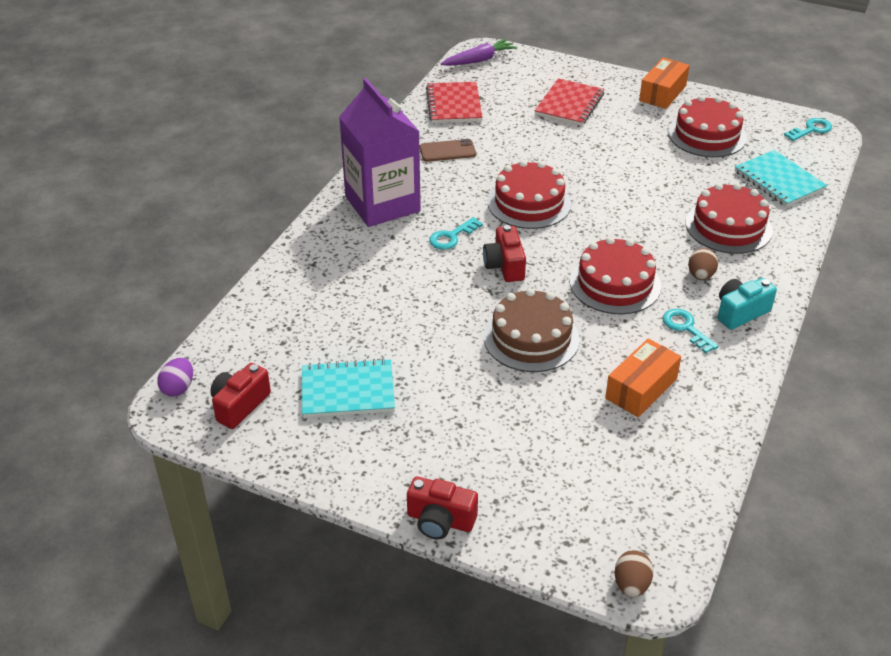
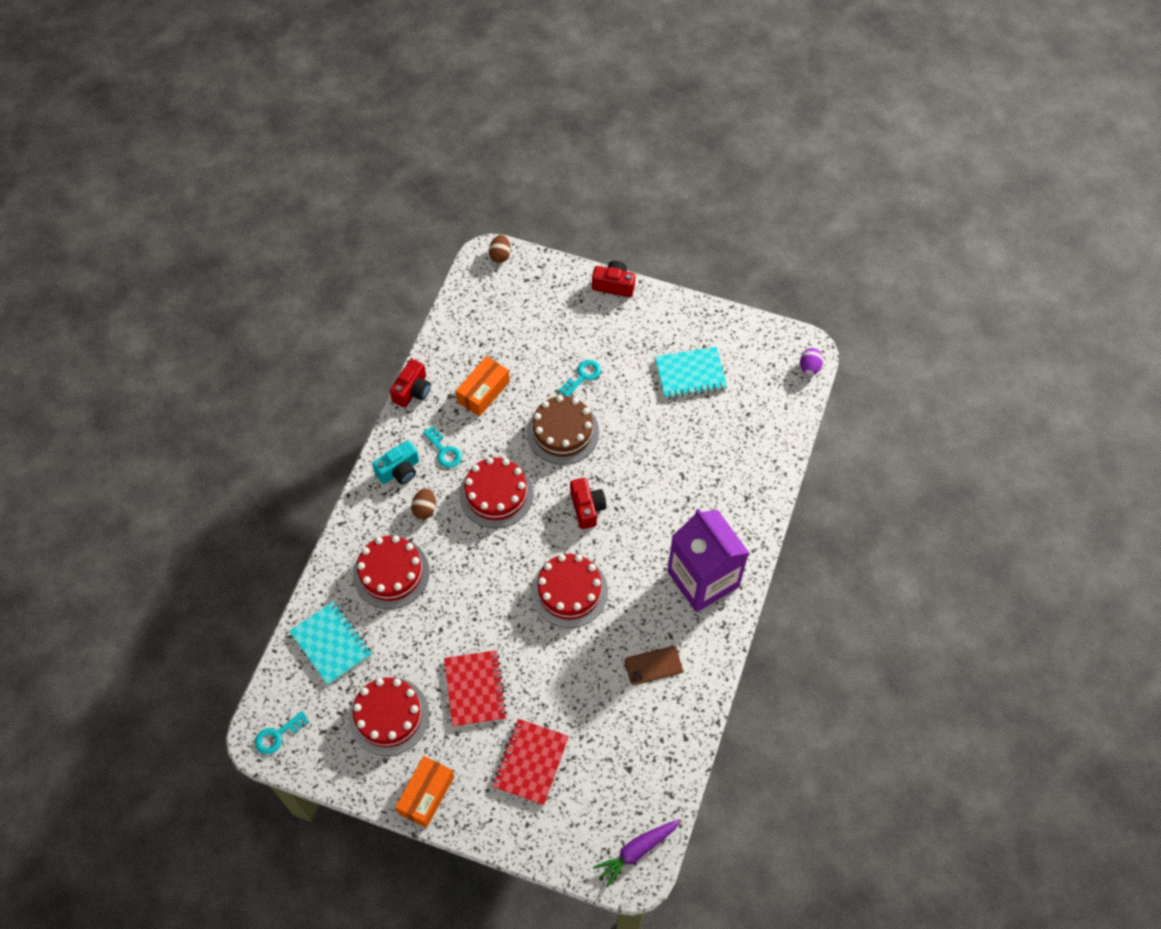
camera: 175 degrees right, 20 degrees up
red camera [210,363,271,429] -> red camera moved to [390,359,431,408]
red notebook [426,82,483,123] -> red notebook moved to [444,650,507,727]
turquoise key [429,217,483,250] -> turquoise key moved to [559,360,601,396]

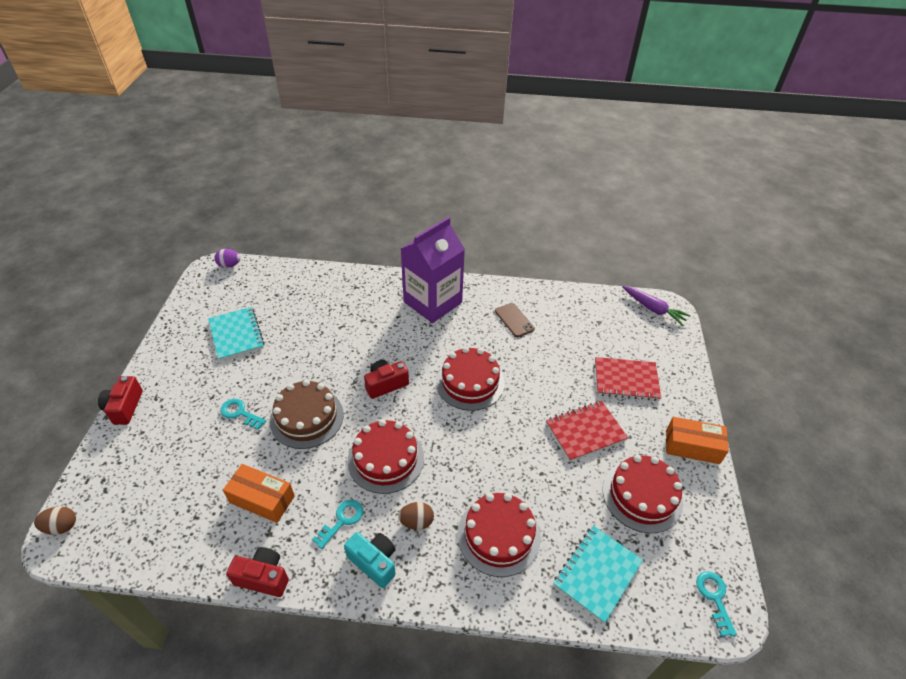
camera: 105 degrees left, 15 degrees down
turquoise key [255,711,309,754] -> turquoise key turned 135 degrees counterclockwise [696,572,737,637]

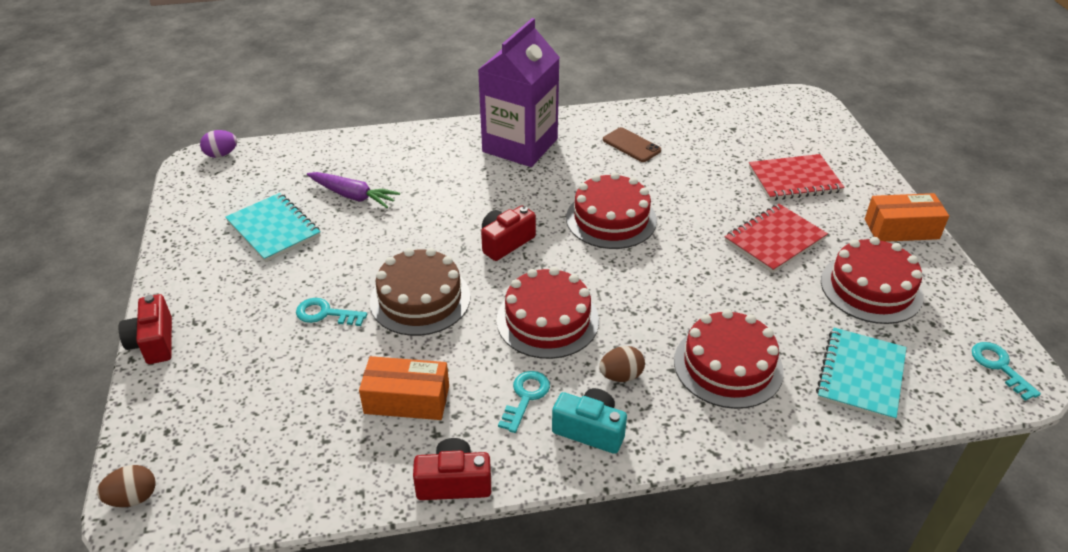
camera: 15 degrees left, 5 degrees down
purple carrot [622,286,691,326] -> purple carrot moved to [307,172,400,208]

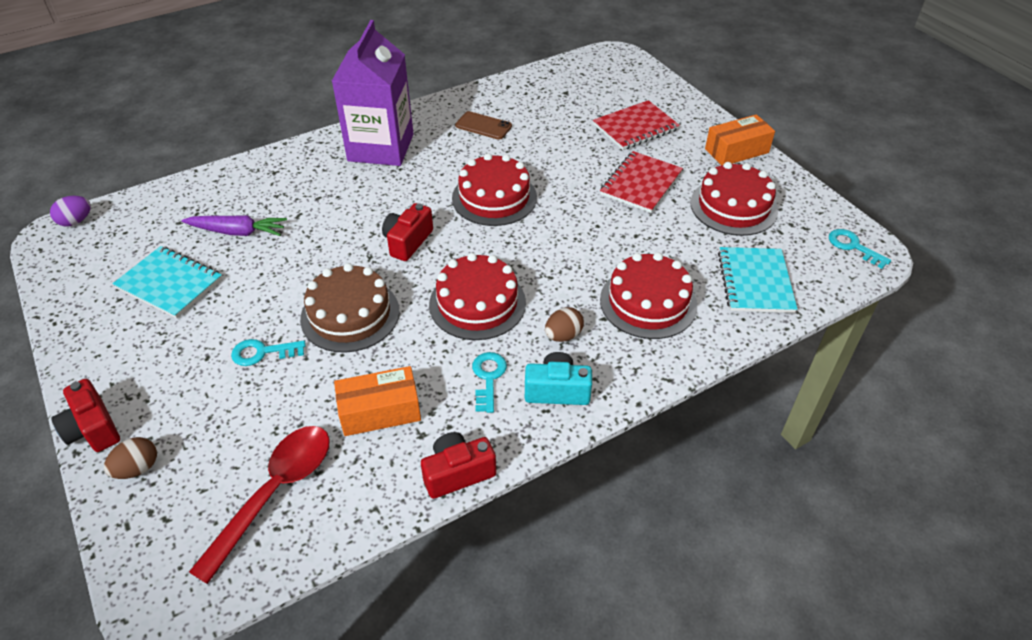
camera: 20 degrees left, 5 degrees up
brown egg [97,465,156,507] -> brown egg moved to [104,437,157,479]
none -> red spoon [189,426,330,584]

